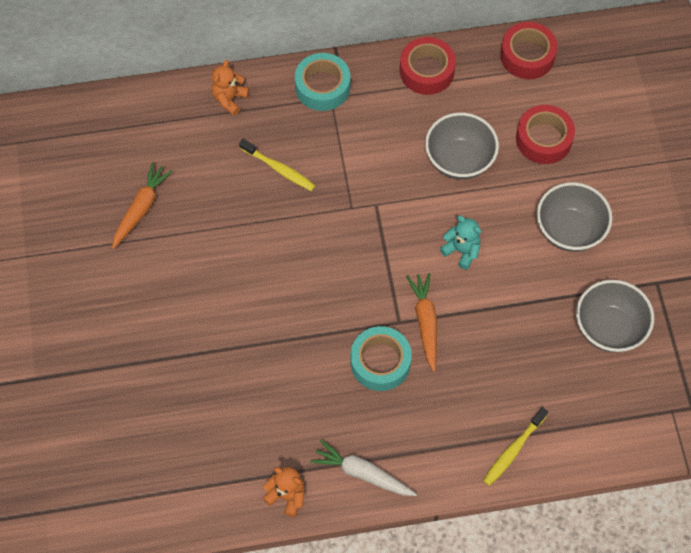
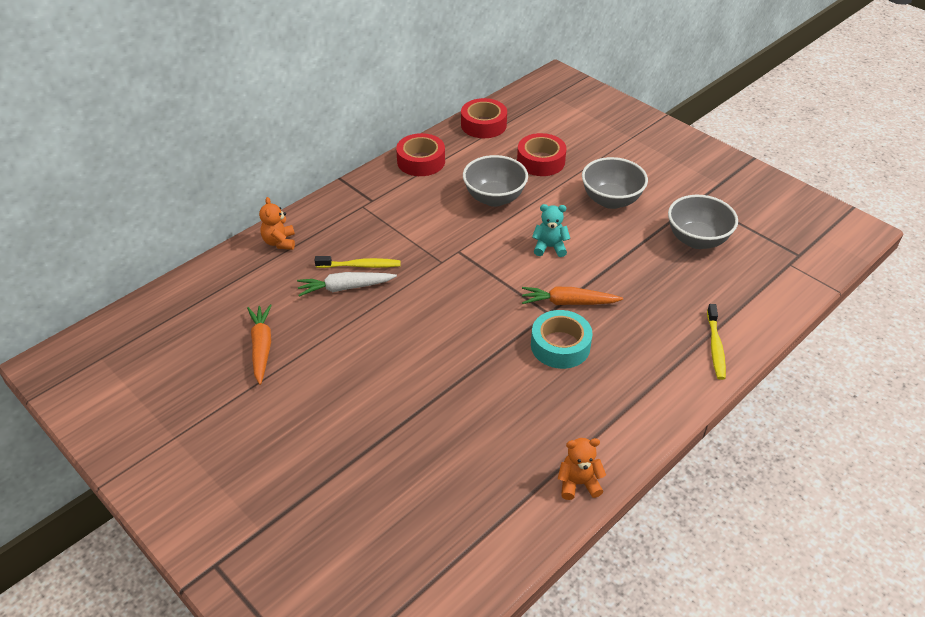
camera: 35 degrees left, 20 degrees down
turquoise tape [295,53,350,111] -> none
white carrot [310,440,417,496] -> white carrot moved to [297,272,397,296]
orange carrot [406,273,437,372] -> orange carrot turned 45 degrees counterclockwise [522,286,623,305]

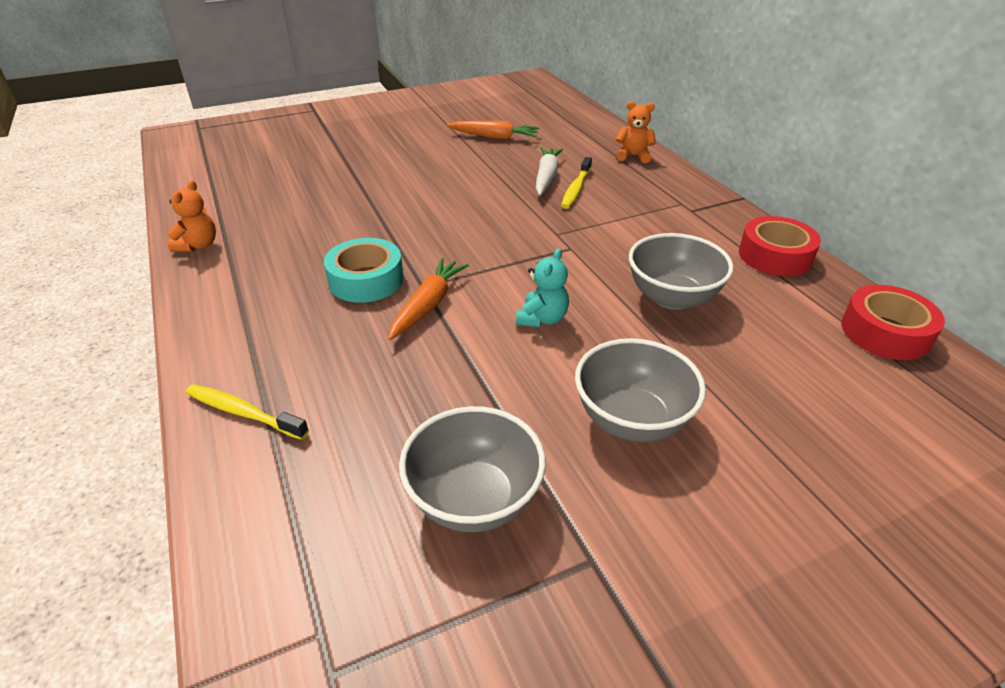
camera: 110 degrees right, 5 degrees down
red tape [517,133,567,176] -> none

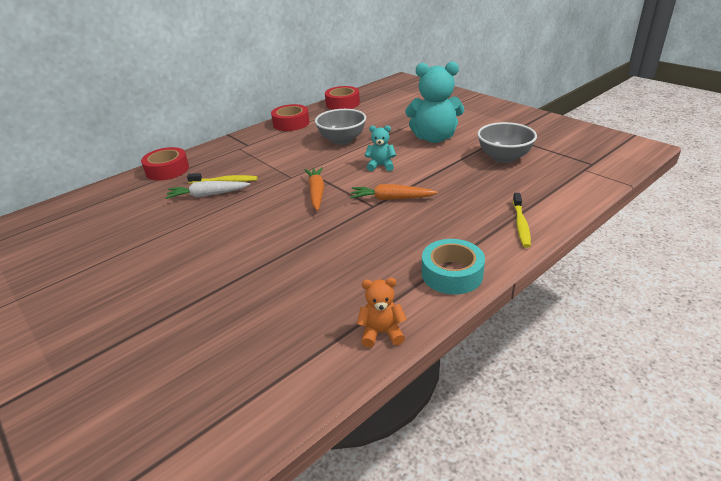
camera: 105 degrees left, 5 degrees down
turquoise tape [324,238,404,303] -> turquoise tape moved to [422,239,485,295]
orange carrot [447,121,539,140] -> orange carrot moved to [305,167,324,211]
grey bowl [575,338,706,442] -> turquoise teddy bear [405,62,464,143]
orange teddy bear [616,101,656,163] -> red tape [141,147,189,181]

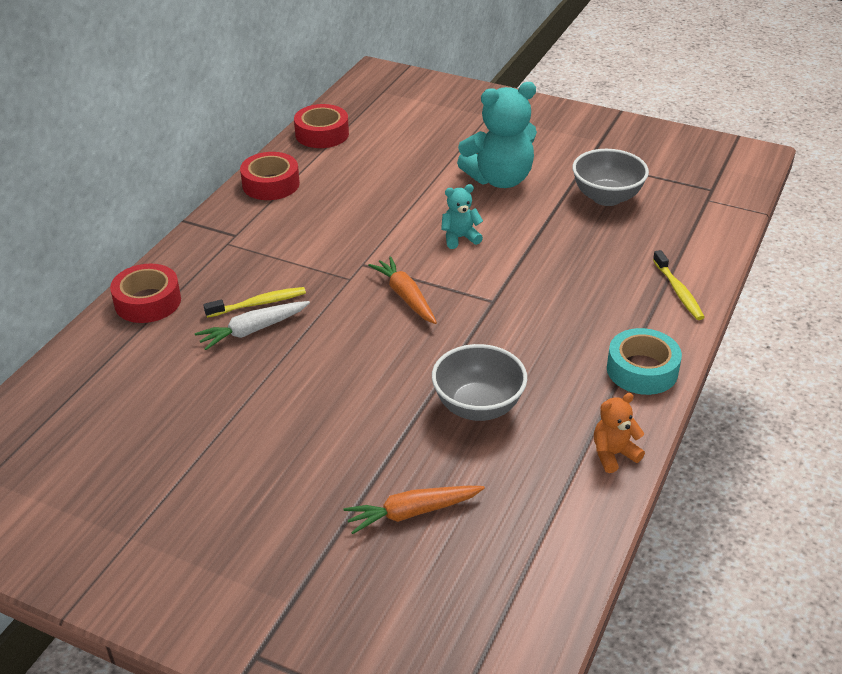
camera: 25 degrees left, 5 degrees up
grey bowl [315,109,366,145] -> grey bowl moved to [432,344,527,421]
orange carrot [350,184,438,200] -> orange carrot moved to [343,486,485,534]

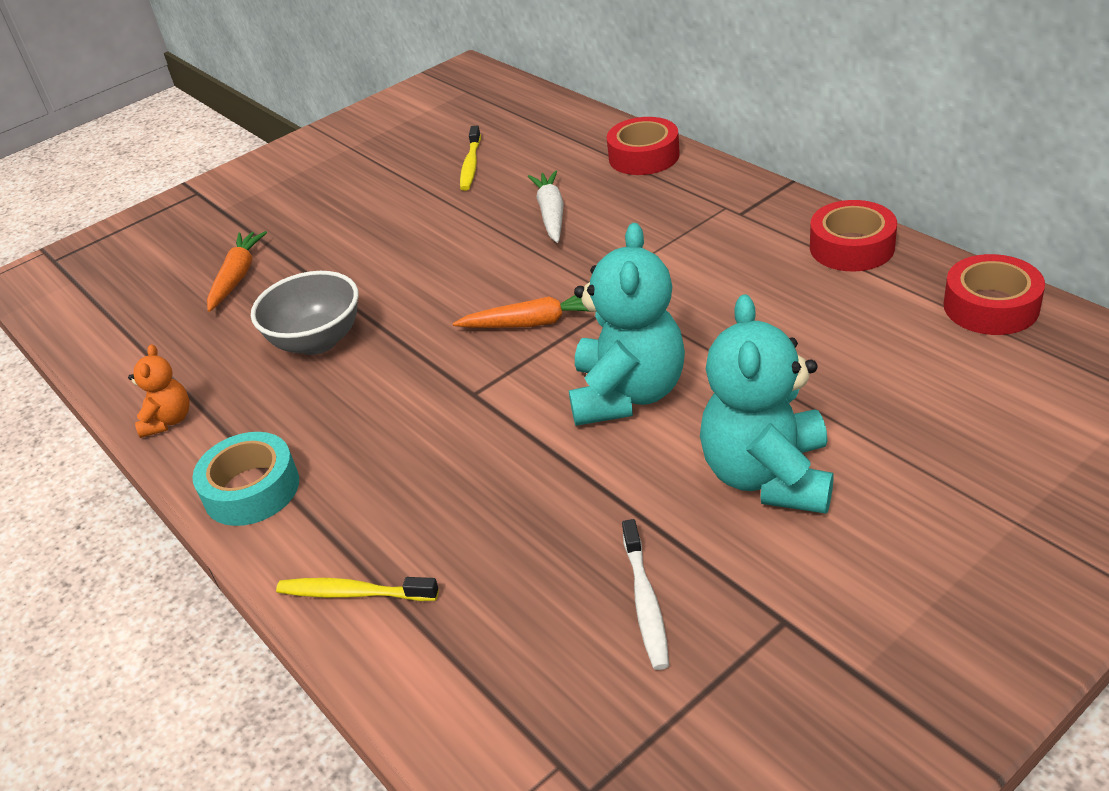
camera: 120 degrees right, 0 degrees up
yellow toothbrush [203,287,306,318] -> yellow toothbrush moved to [460,125,481,191]
turquoise teddy bear [441,184,483,249] -> turquoise teddy bear [569,223,685,426], size x2.03
grey bowl [572,149,649,206] -> white toothbrush [622,519,669,670]

